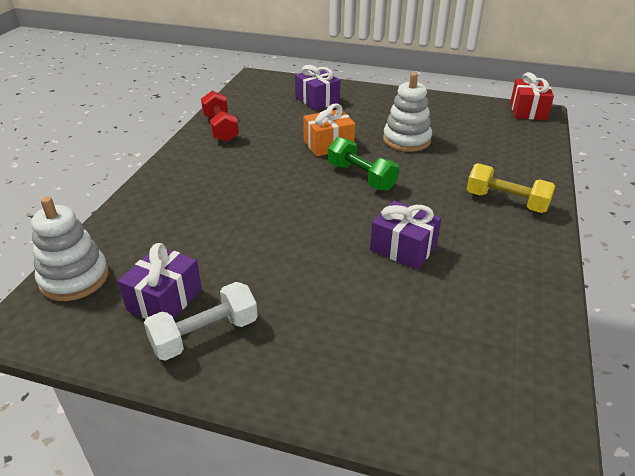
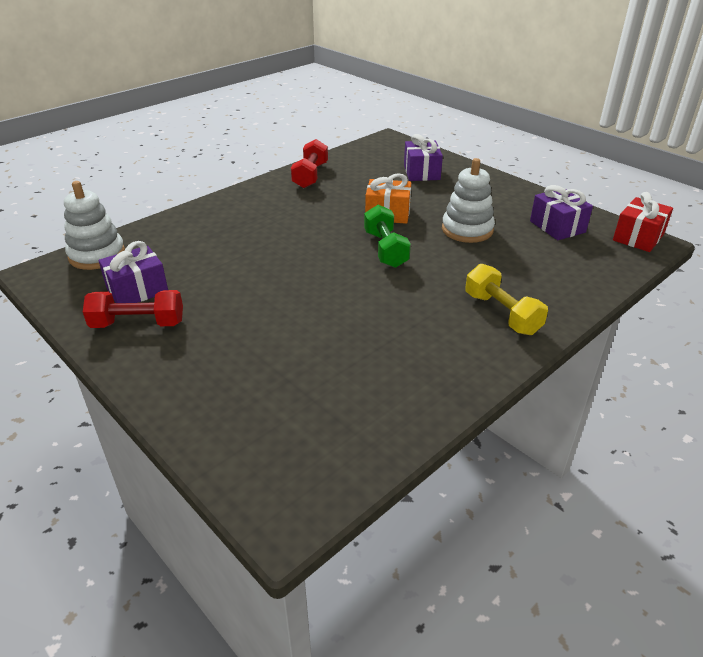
camera: 30 degrees right, 0 degrees up
white dumbbell [144,282,258,361] -> red dumbbell [83,290,183,328]
purple gift [370,201,441,270] -> purple gift moved to [530,185,593,240]

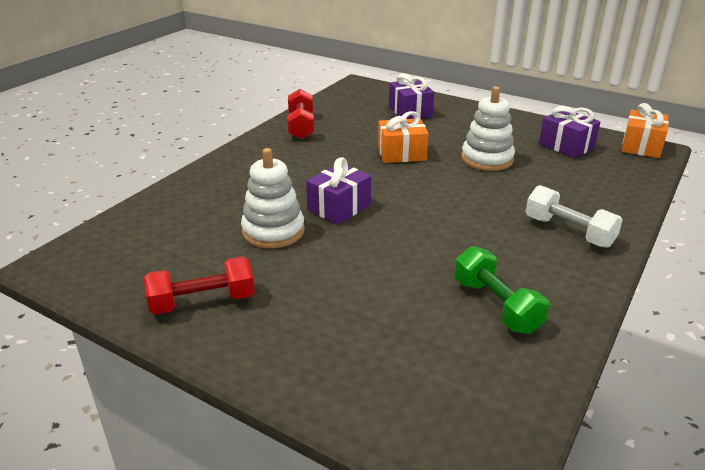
camera: 15 degrees left, 5 degrees down
white stacking toy [64,181,125,270] -> white stacking toy moved to [241,148,305,248]
purple gift [99,241,168,303] -> purple gift moved to [306,157,371,225]
green dumbbell [364,205,411,268] -> green dumbbell moved to [455,246,549,334]
yellow dumbbell [465,264,548,335] -> white dumbbell [525,185,623,248]
red gift [613,192,673,252] -> orange gift [622,103,669,158]

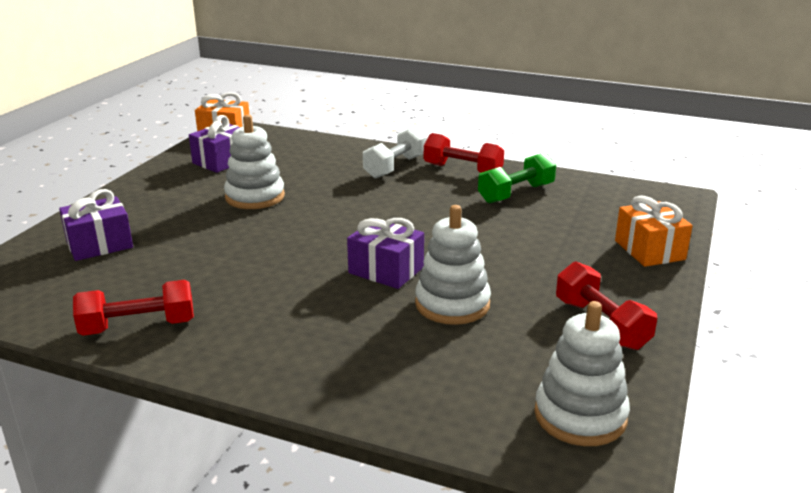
camera: 100 degrees left, 5 degrees down
orange gift [378,111,428,163] -> orange gift moved to [615,196,693,267]
none -> red dumbbell [424,133,504,173]
none -> white stacking toy [534,301,630,446]

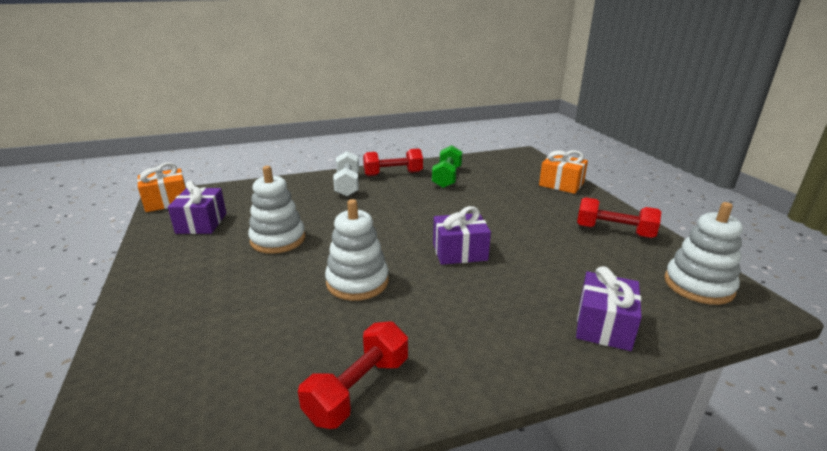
camera: 40 degrees left, 0 degrees up
purple gift [59,189,133,261] -> purple gift moved to [576,266,642,351]
white stacking toy [415,205,491,325] -> white stacking toy moved to [325,199,389,301]

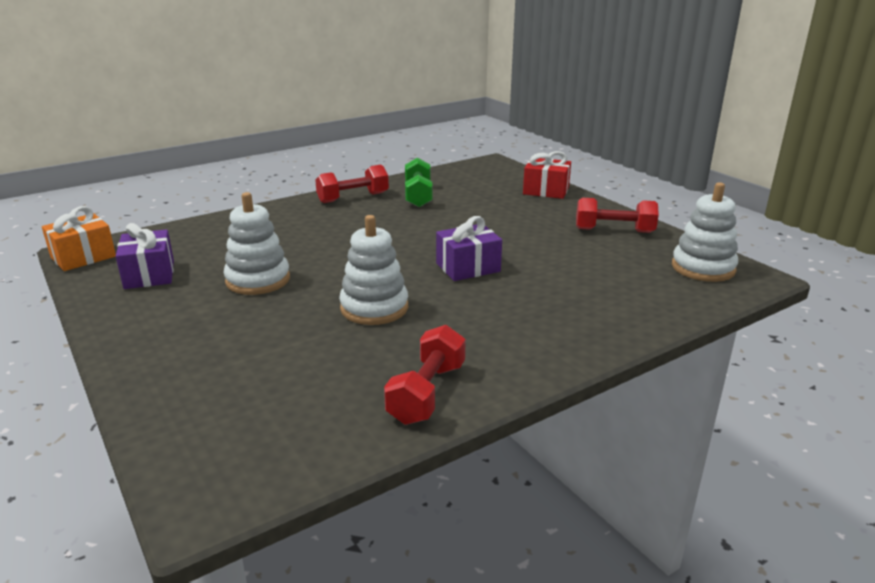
camera: 15 degrees left, 0 degrees up
white dumbbell [333,151,359,197] -> none
orange gift [539,150,588,194] -> red gift [523,151,571,199]
purple gift [576,266,642,351] -> none

